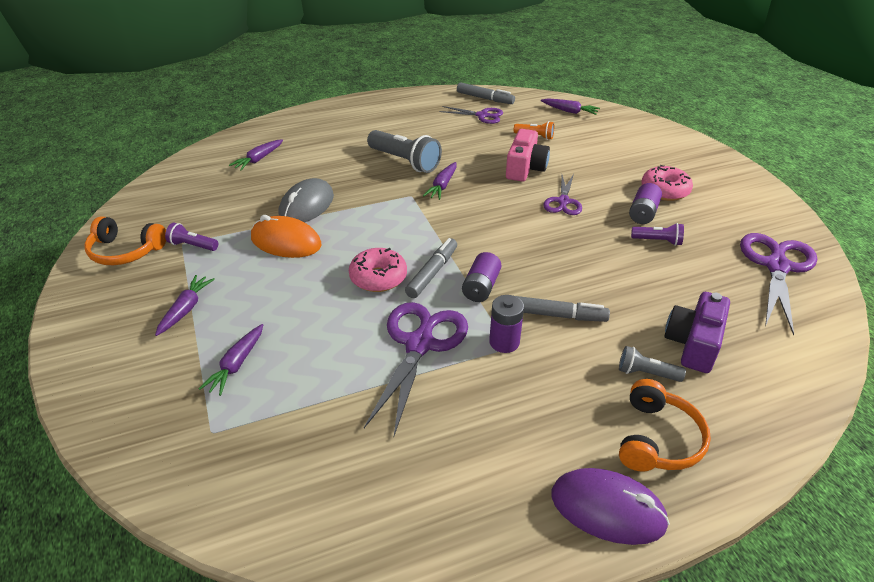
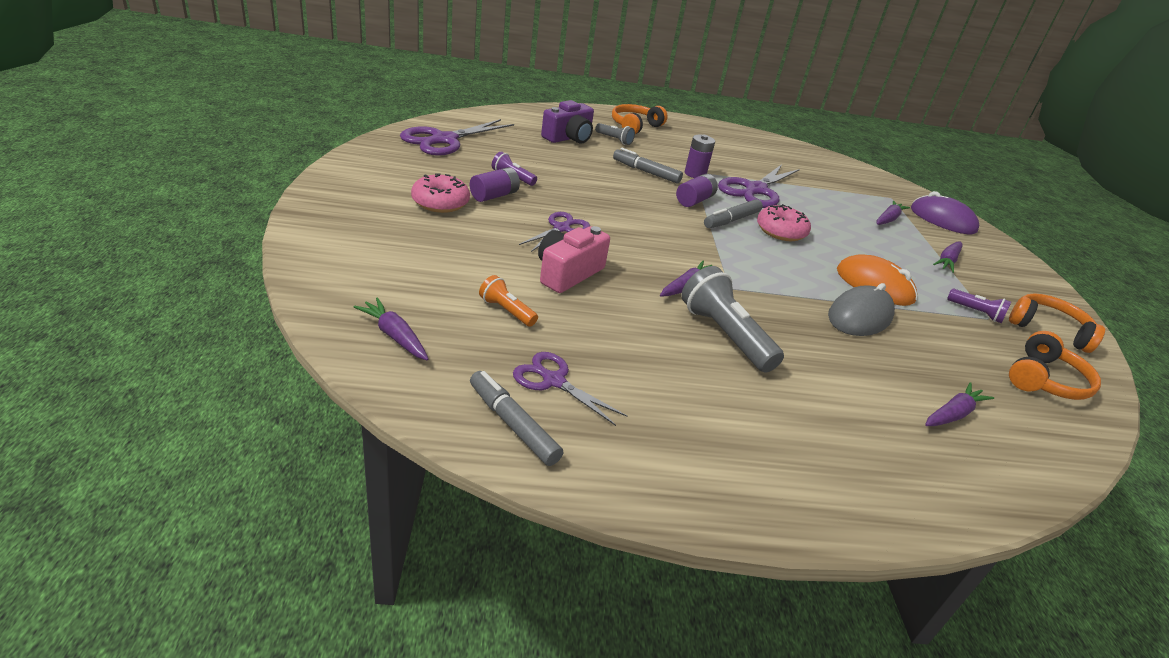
camera: 165 degrees left, 5 degrees down
purple mouse [551,468,670,545] -> purple mouse moved to [911,191,979,234]
none -> orange headphones [1009,331,1101,400]

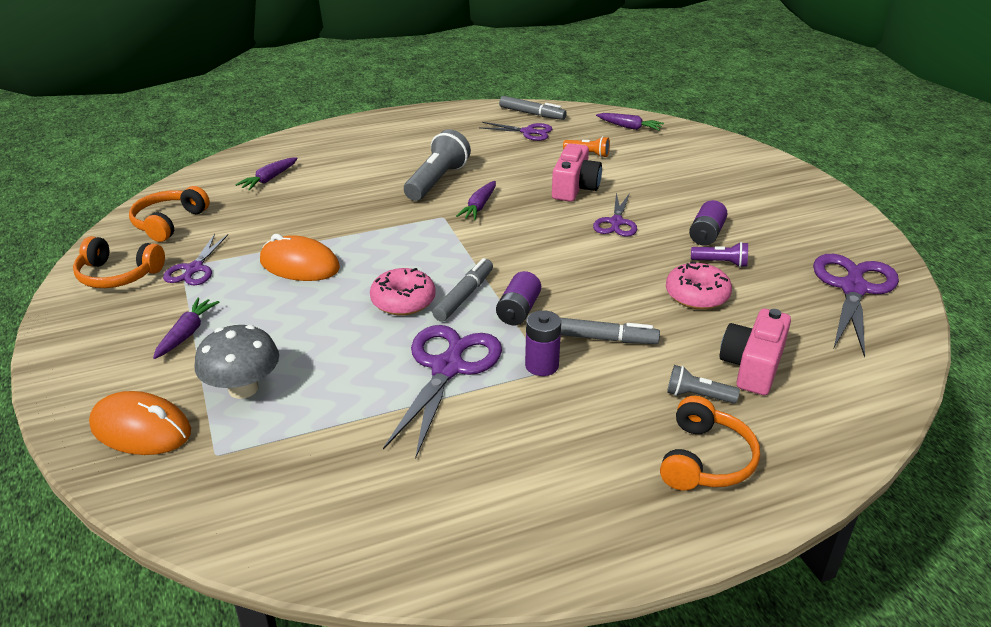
camera: 165 degrees right, 0 degrees up
pink donut [411,173,470,213] -> pink donut moved to [666,261,732,310]
purple camera [541,100,594,144] -> pink camera [720,309,791,395]
grey flashlight [681,266,784,373] -> grey flashlight turned 105 degrees counterclockwise [404,129,471,201]
grey mouse [828,283,895,336] -> none
purple carrot [876,201,910,225] -> grey mushroom [194,325,279,399]
purple mouse [911,191,979,234] -> orange mouse [89,391,191,455]
purple flashlight [947,289,1011,323] -> purple scissors [163,234,228,285]

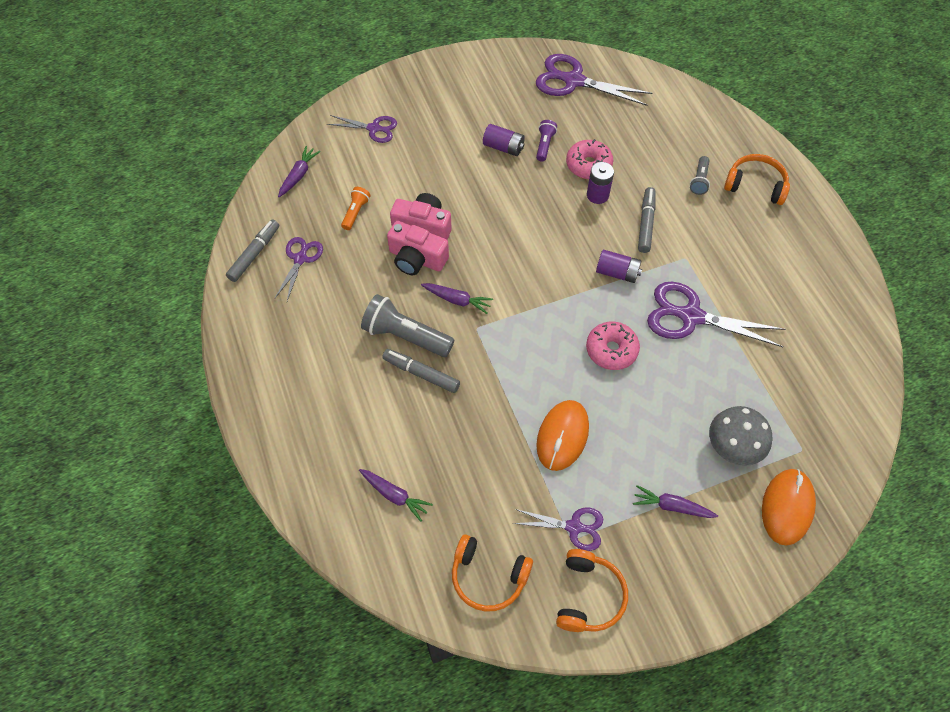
camera: 90 degrees left, 25 degrees up
grey marker [432,258,493,322] -> grey marker moved to [382,349,460,393]
purple battery [525,310,561,376] -> purple battery moved to [587,162,614,204]
purple scissors [593,193,637,237] -> purple scissors moved to [327,115,397,143]
pink camera [720,309,791,395] -> pink camera moved to [387,221,449,275]

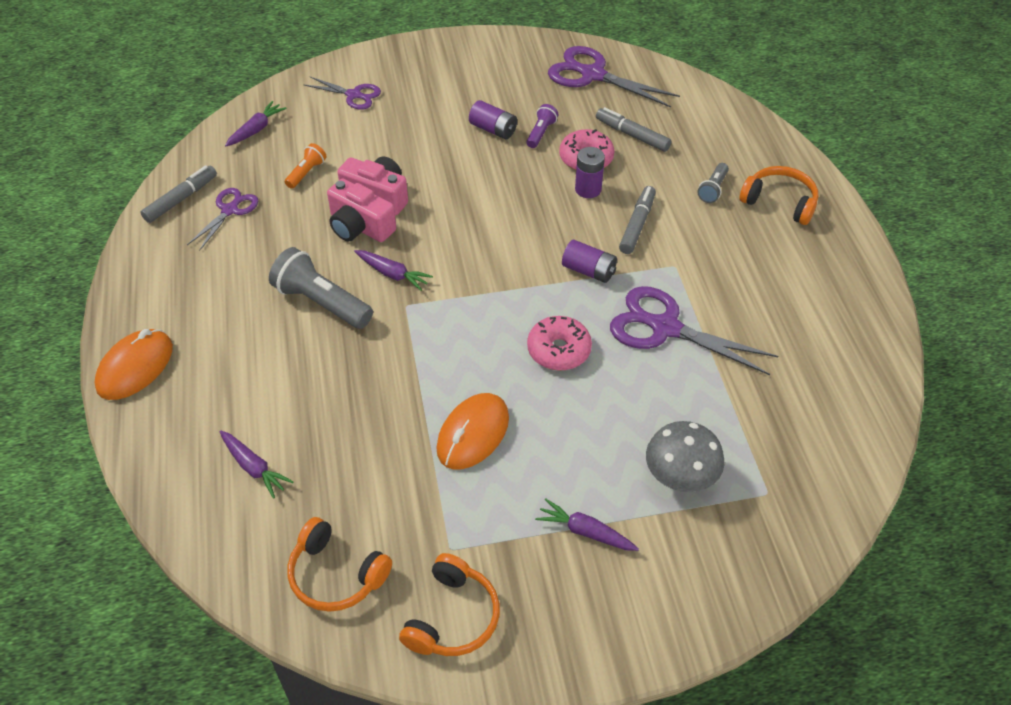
camera: 10 degrees right, 10 degrees down
grey marker [382,349,460,393] -> grey marker moved to [596,107,671,152]
purple scissors [513,508,603,551] -> none
orange mouse [762,469,816,546] -> orange mouse moved to [95,329,173,400]

